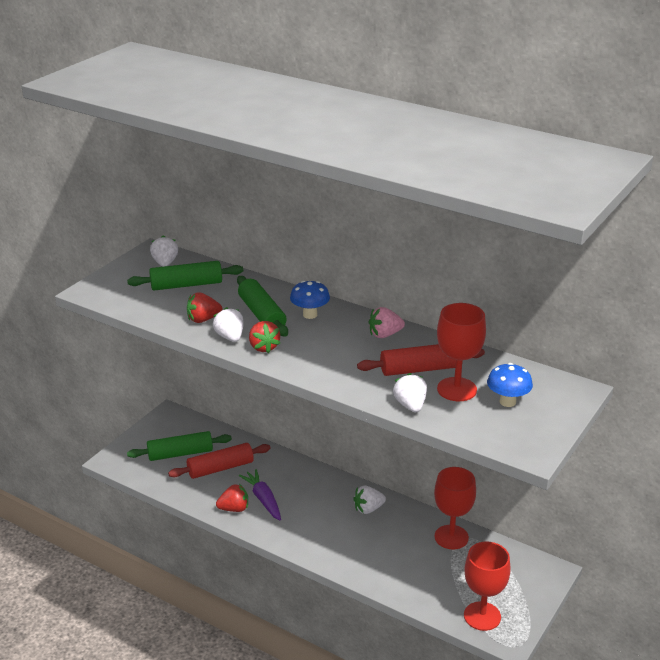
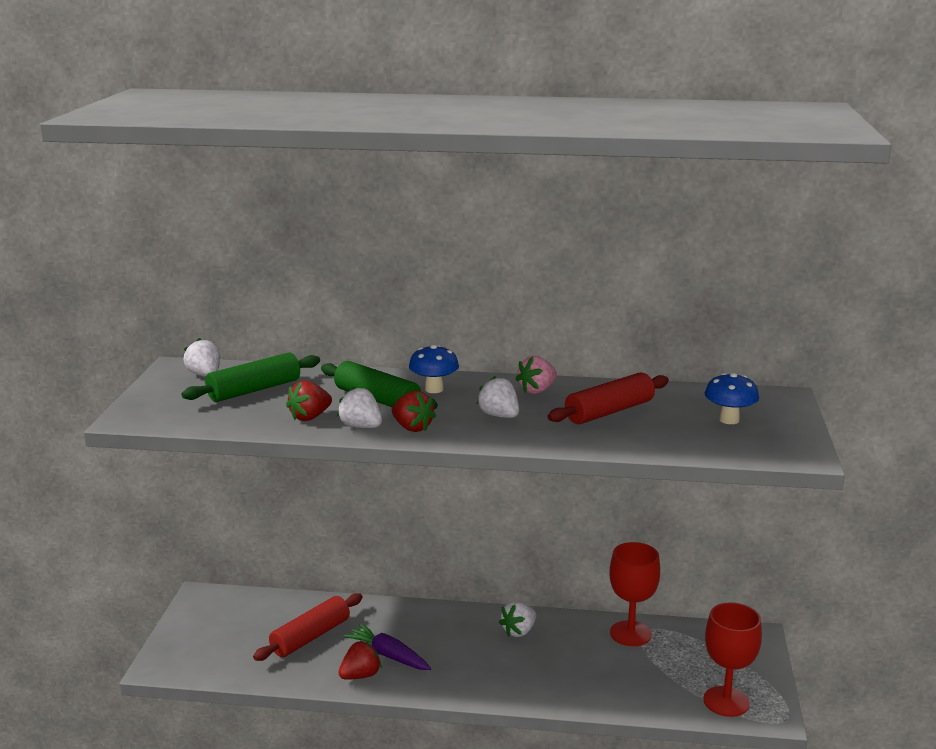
camera: 25 degrees left, 10 degrees down
green rolling pin [127,431,232,461] -> none
white strawberry [393,373,427,412] -> white strawberry moved to [476,376,519,418]
red goblet [437,303,486,401] -> none

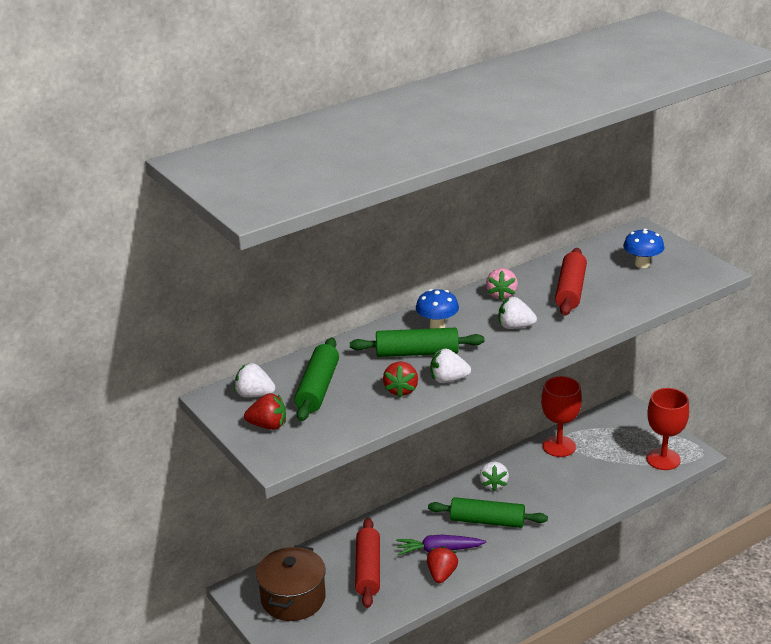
camera: 40 degrees left, 10 degrees up
red strawberry [392,391,436,432] -> red strawberry moved to [244,393,286,430]
none -> brown pot [256,545,326,621]
none -> green rolling pin [428,497,548,528]

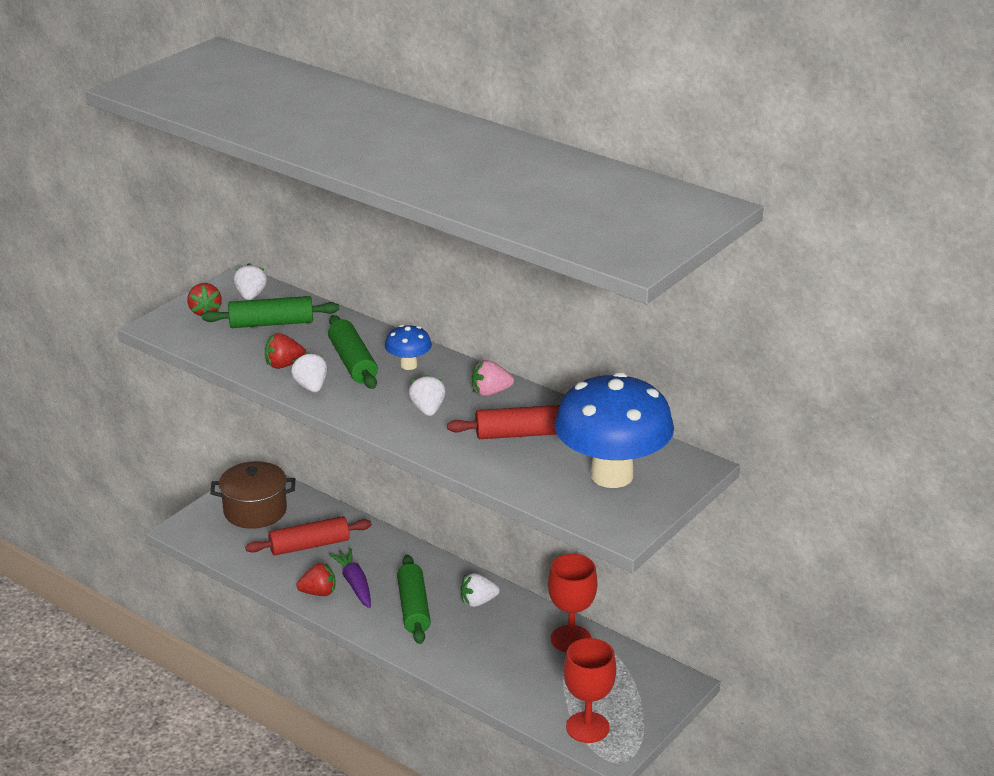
camera: 70 degrees right, 0 degrees up
blue mushroom [623,229,664,268] -> blue mushroom [554,372,674,488], size x2.29

